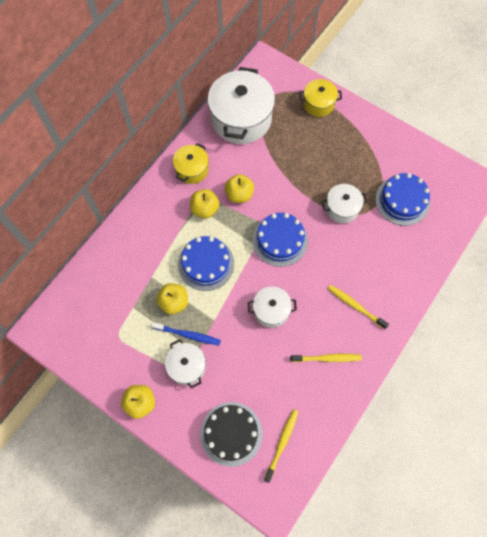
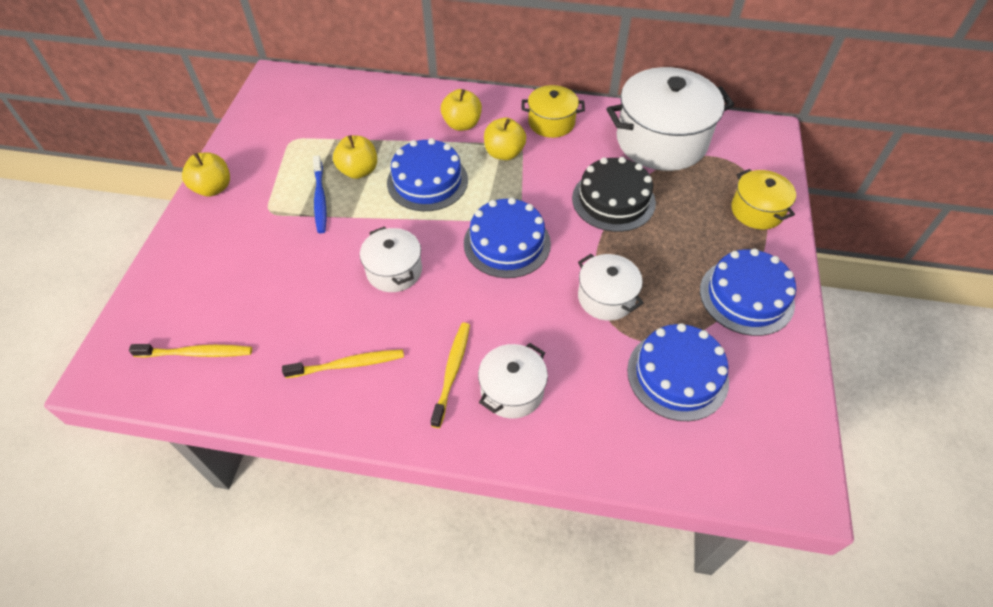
camera: 65 degrees right, 15 degrees down
white pot [165,339,206,389] -> white pot moved to [478,343,548,419]
black cake [200,402,263,467] -> black cake moved to [572,157,656,232]
yellow apple [225,174,254,203] -> yellow apple moved to [441,89,482,131]
yellow toothbrush [290,354,362,362] -> yellow toothbrush turned 75 degrees counterclockwise [282,349,404,378]
none -> blue cake [700,248,796,336]

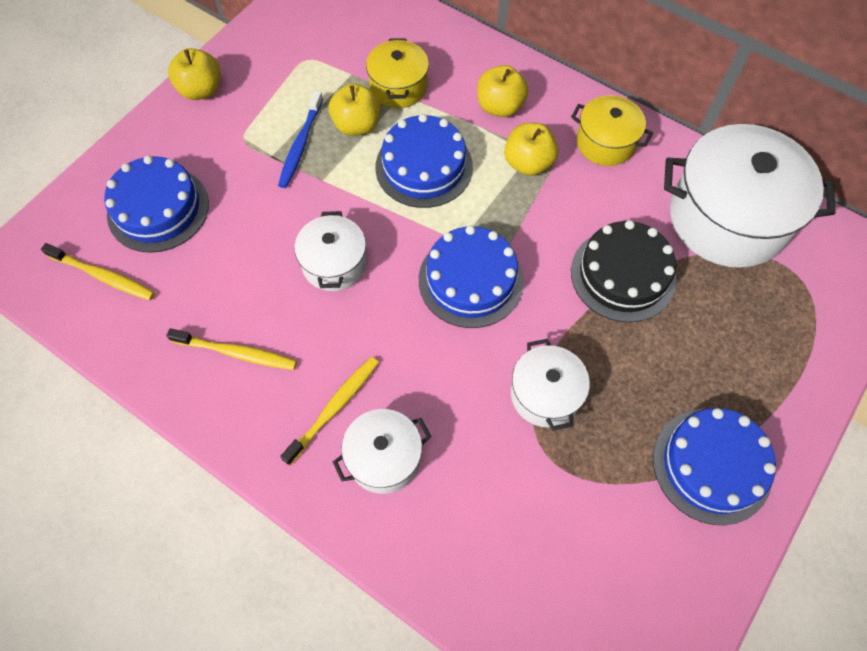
camera: 25 degrees right, 10 degrees up
blue cake [627,323,729,421] -> blue cake moved to [104,155,209,253]
yellow pot [731,169,796,229] -> yellow pot moved to [366,38,429,108]

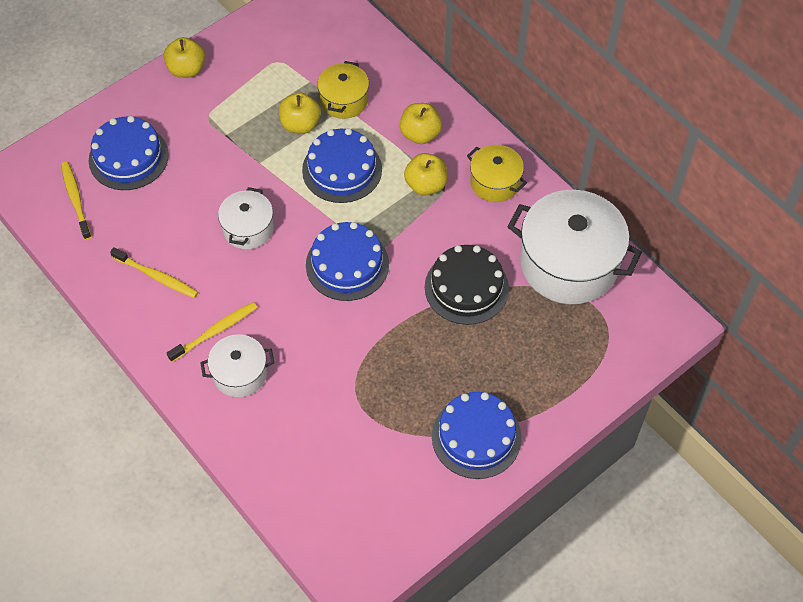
camera: 15 degrees right, 5 degrees down
yellow toothbrush [41,243,155,300] -> yellow toothbrush turned 150 degrees counterclockwise [61,162,91,240]
blue toothbrush [278,90,323,188] -> none
white pot [511,339,590,431] -> none

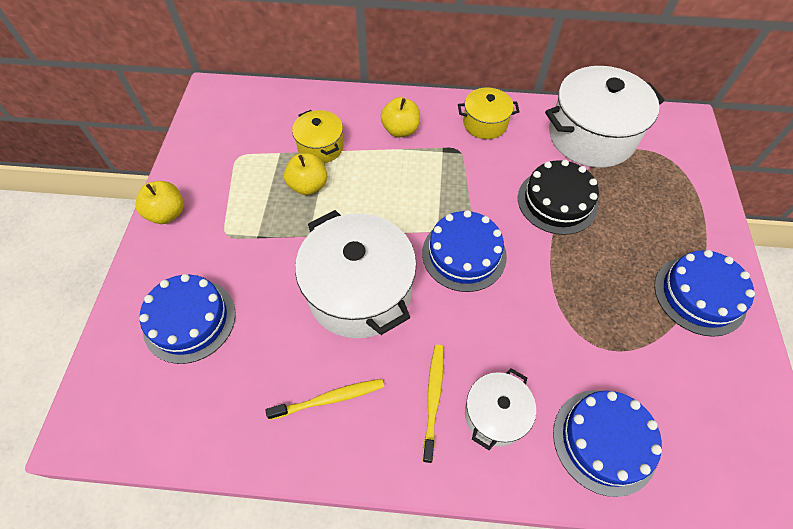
camera: 45 degrees left, 0 degrees up
yellow toothbrush [61,162,91,240] -> none
white pot [218,187,274,249] -> white pot [295,210,417,338], size x1.90
blue cake [302,128,382,203] -> blue cake moved to [553,390,662,497]
yellow apple [404,153,447,196] -> none

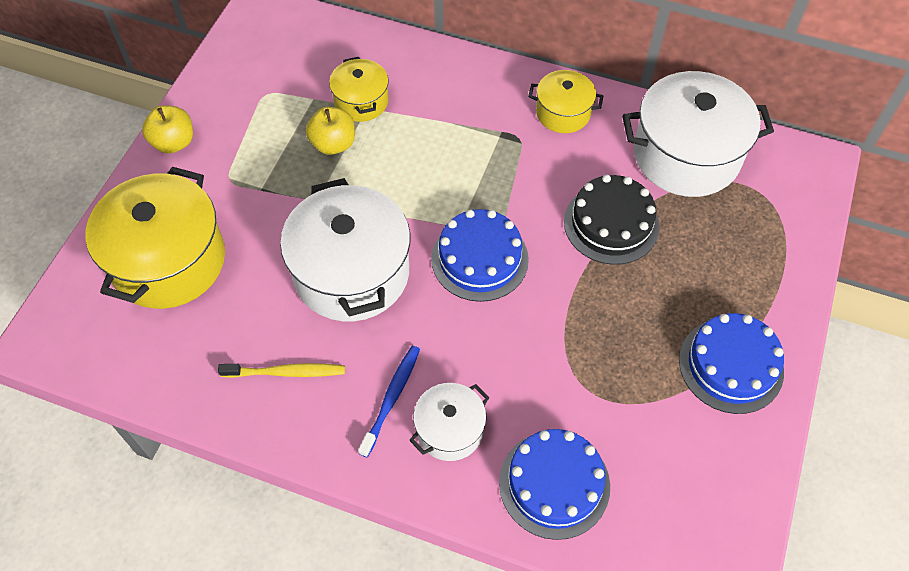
camera: 15 degrees right, 0 degrees up
blue cake [139,274,236,364] -> yellow pot [85,167,225,309]
yellow apple [381,97,420,137] -> none
yellow toothbrush [423,345,444,463] -> blue toothbrush [358,346,420,457]

